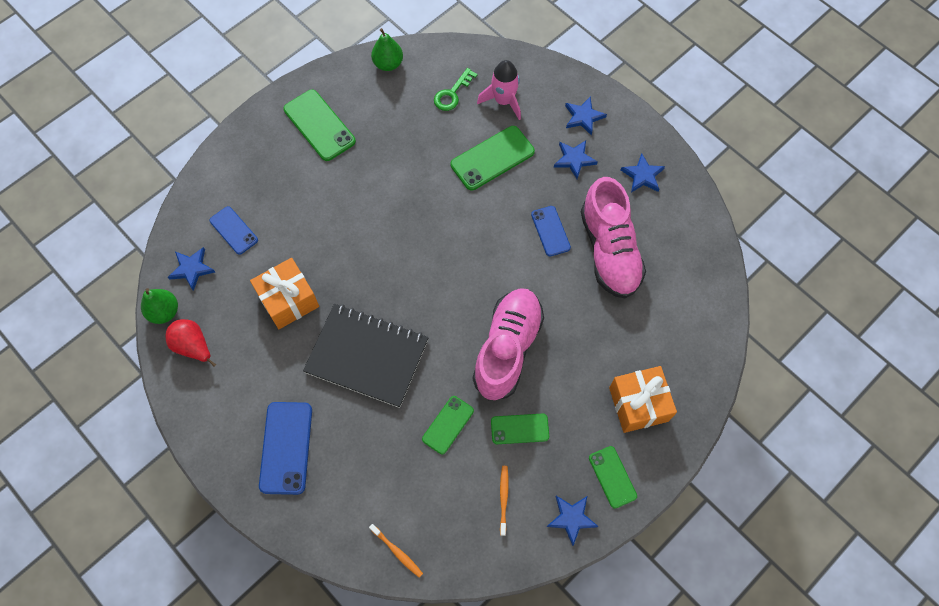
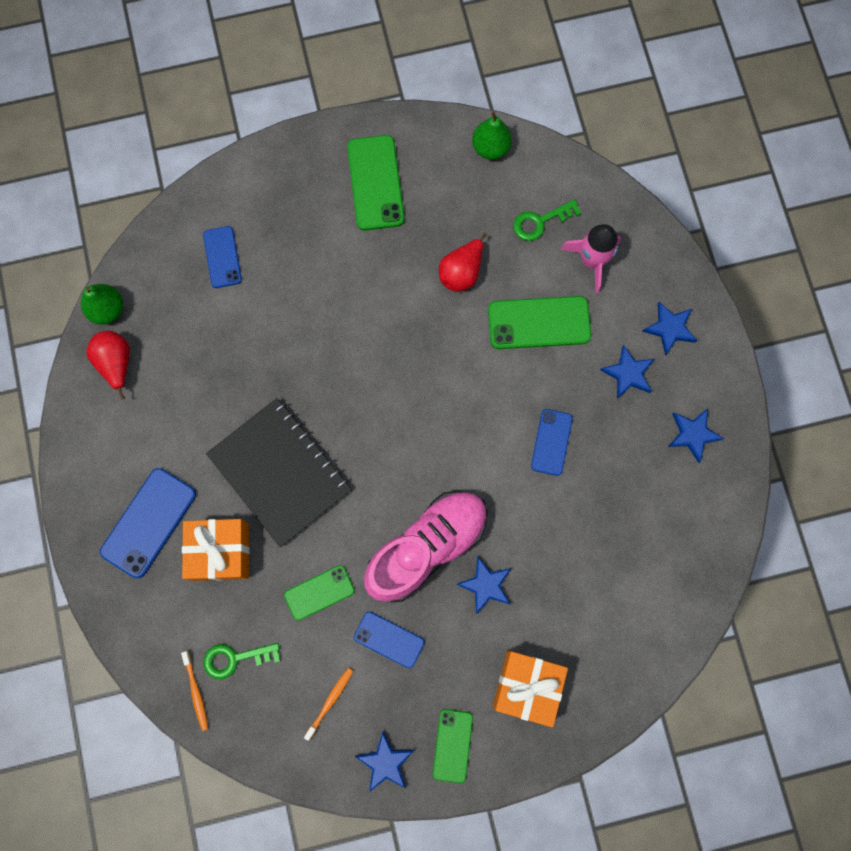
camera: 30 degrees right, 10 degrees up
blue star [168,247,215,291] -> blue star moved to [456,557,511,614]
orange gift [250,258,319,329] -> orange gift moved to [182,519,250,581]
green phone [491,414,549,444] -> blue phone [354,612,424,668]
pink shoe [581,177,646,299] -> none
none -> green key [203,643,280,679]
none -> red pear [439,233,487,292]

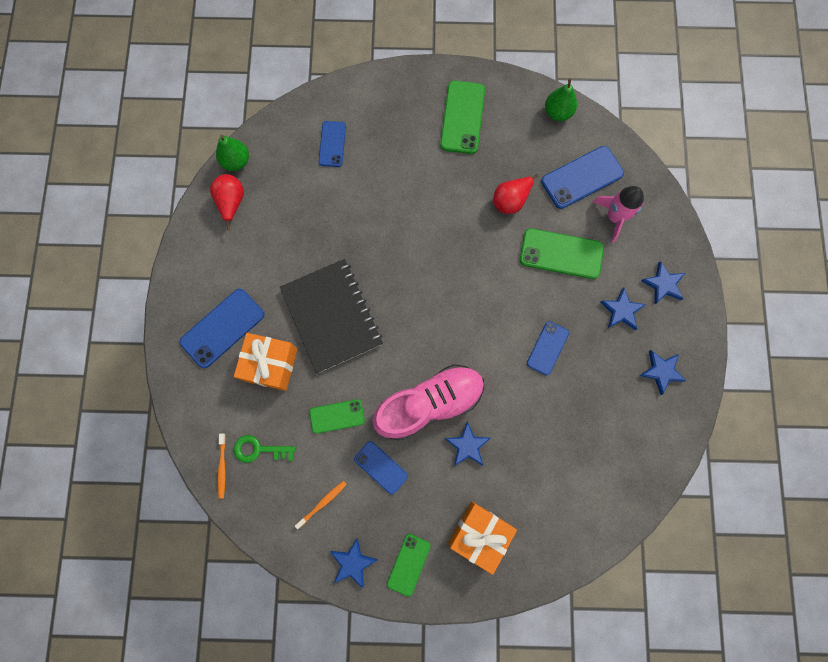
camera: 15 degrees right, 0 degrees up
green key [513,199,581,241] -> blue phone [541,146,624,209]

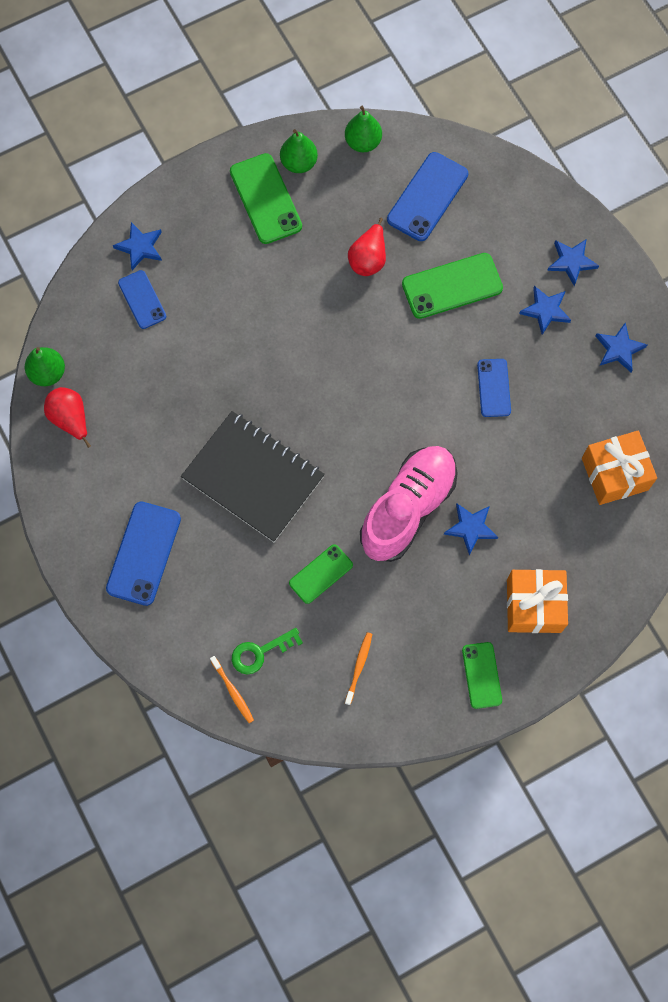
camera: 30 degrees left, 5 degrees down
orange gift [234,333,298,391] -> orange gift moved to [582,430,657,505]
blue star [330,537,378,588] -> blue star moved to [113,222,162,270]
blue phone [354,441,408,494] -> none
pink rocket [593,186,644,243] -> none
none -> green pear [280,129,318,173]

